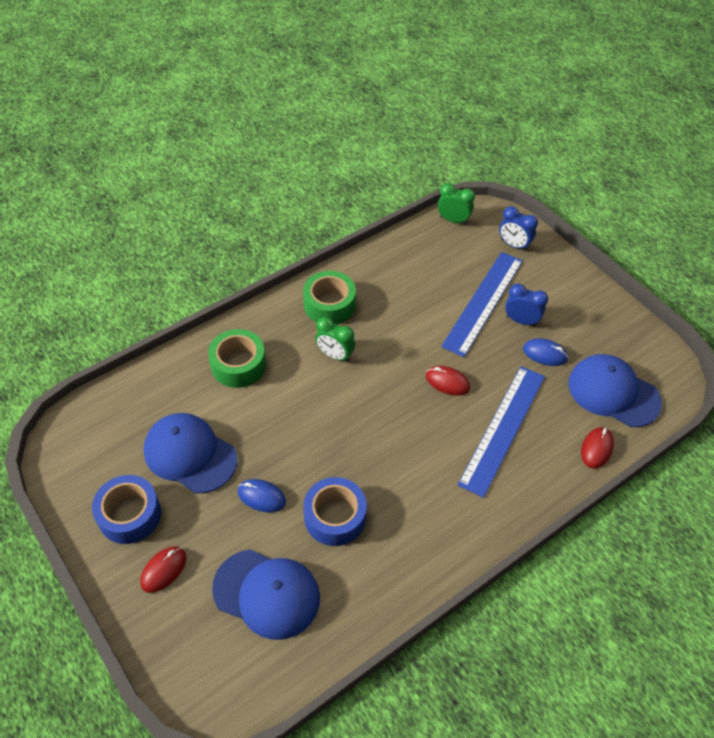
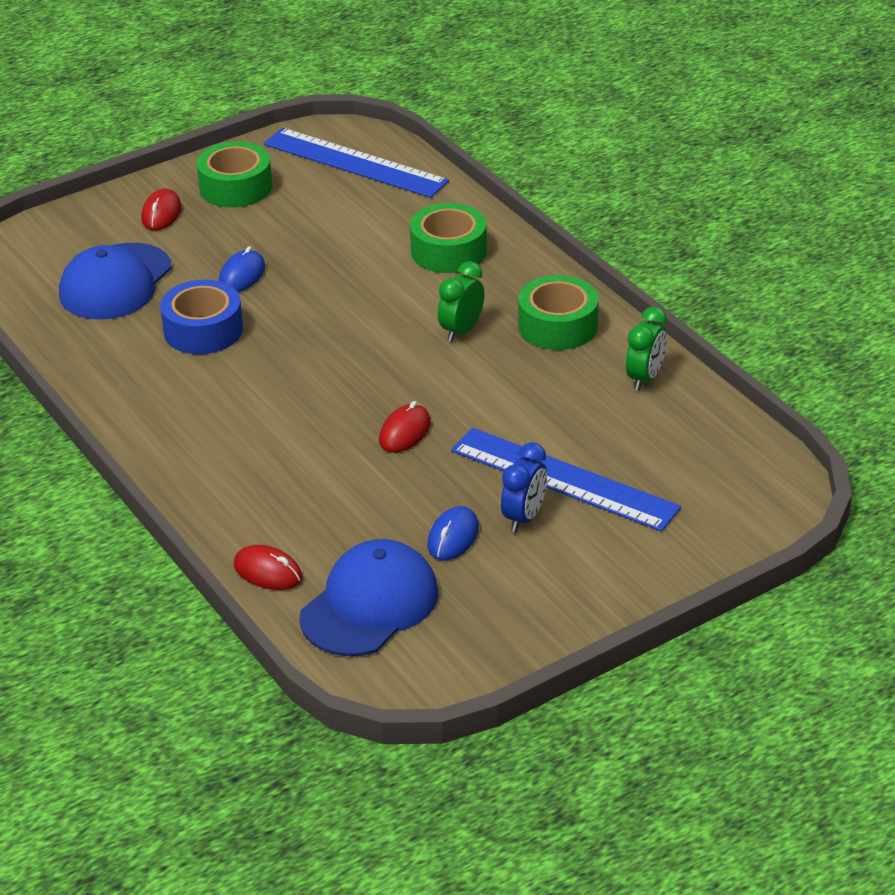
camera: 95 degrees right, 15 degrees down
blue tape [92,475,161,544] -> green tape [197,141,272,208]
red mouse [140,546,186,593] -> red mouse turned 60 degrees clockwise [141,189,182,231]
blue cap [144,413,237,493] -> none
green clock [438,183,475,225] -> green clock moved to [626,307,667,391]
blue ruler [458,366,545,498] -> blue ruler moved to [263,128,449,198]
blue clock [499,206,538,251] -> none

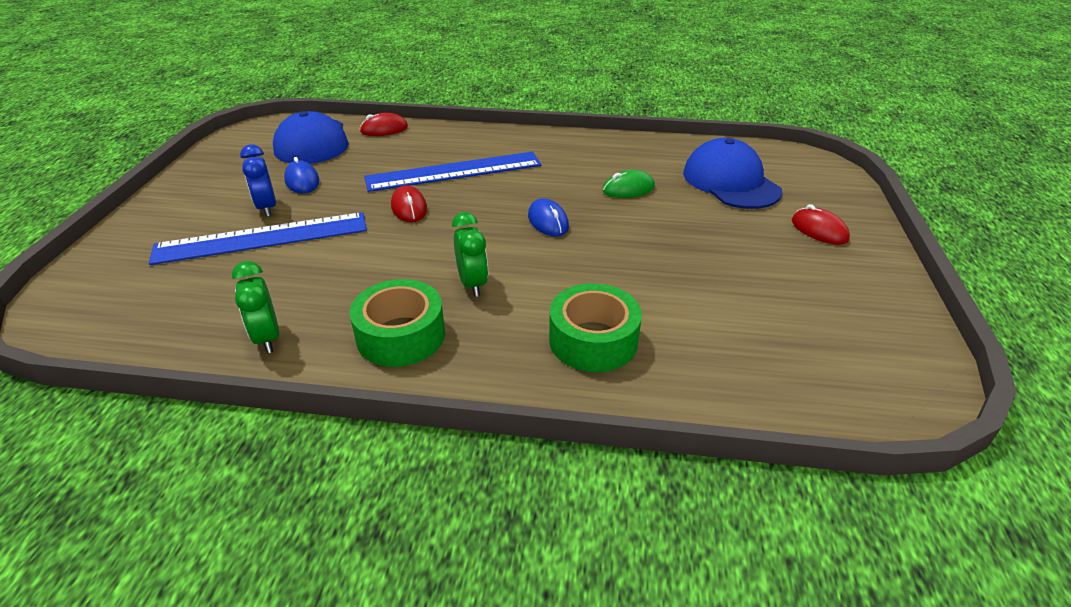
camera: 130 degrees right, 0 degrees up
blue tape [160,280,243,354] -> green mouse [603,170,655,198]
green tape [197,141,272,208] -> none
blue mouse [219,246,265,292] -> blue mouse moved to [528,198,569,237]
blue ruler [263,128,449,198] -> blue ruler moved to [364,152,541,192]

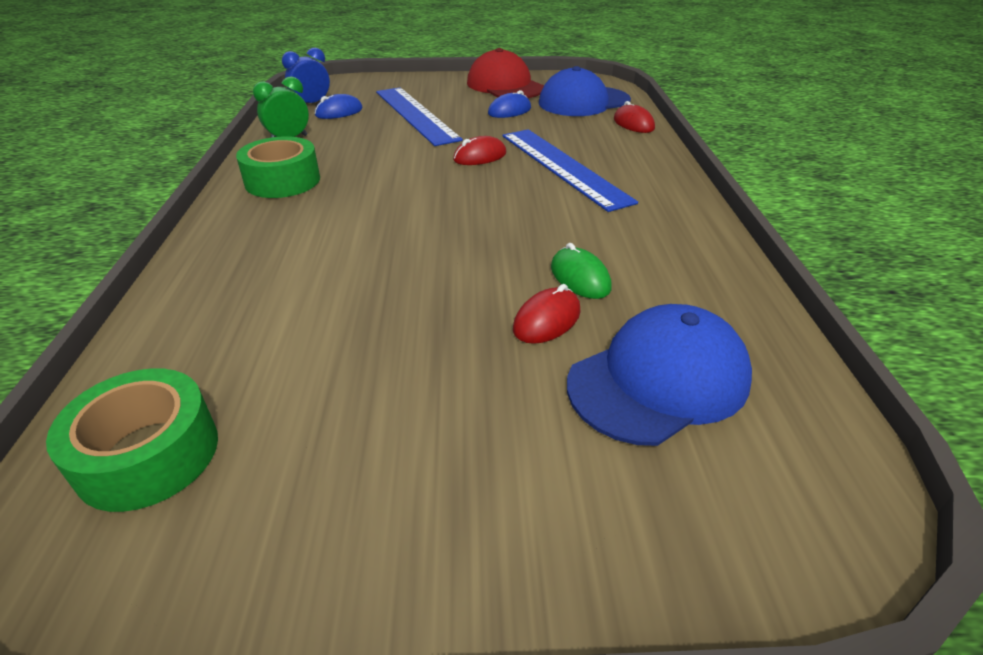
camera: 80 degrees right, 0 degrees up
blue clock [240,144,276,217] -> blue clock moved to [282,48,330,103]
green clock [452,212,488,297] -> none
blue mouse [528,198,569,237] -> blue mouse moved to [315,94,363,119]
green tape [549,283,642,372] -> green tape moved to [46,368,218,512]
red mouse [792,204,850,245] -> red mouse moved to [513,284,581,344]
none -> red cap [467,48,544,98]

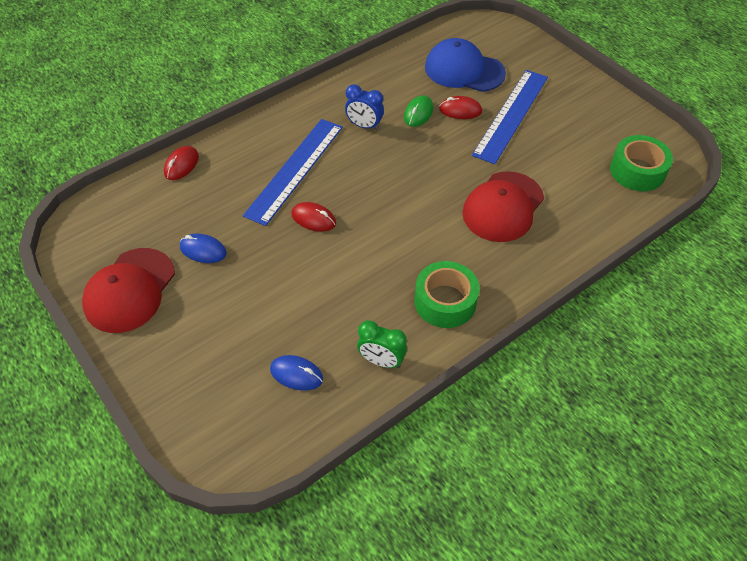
camera: 125 degrees left, 15 degrees up
blue clock [282,48,330,103] -> blue clock moved to [345,84,384,130]
blue ruler [376,87,463,146] -> blue ruler moved to [472,70,548,164]
blue cap [539,66,631,116] -> none
none -> red cap [462,171,544,242]

